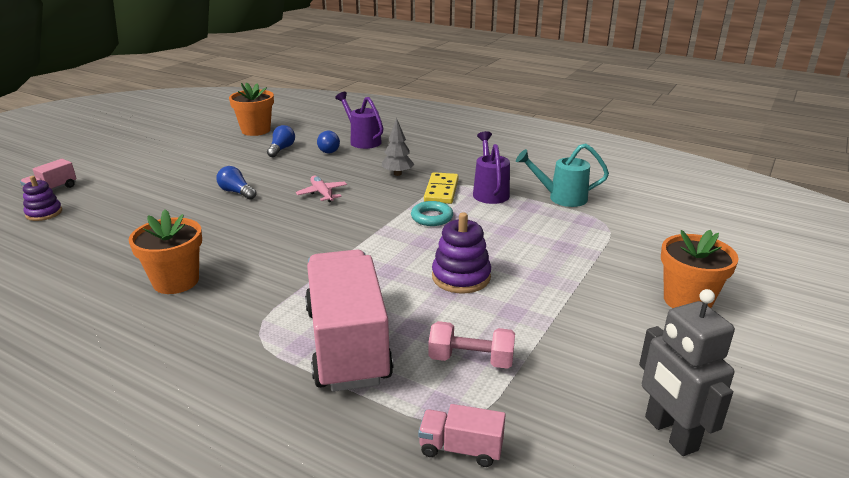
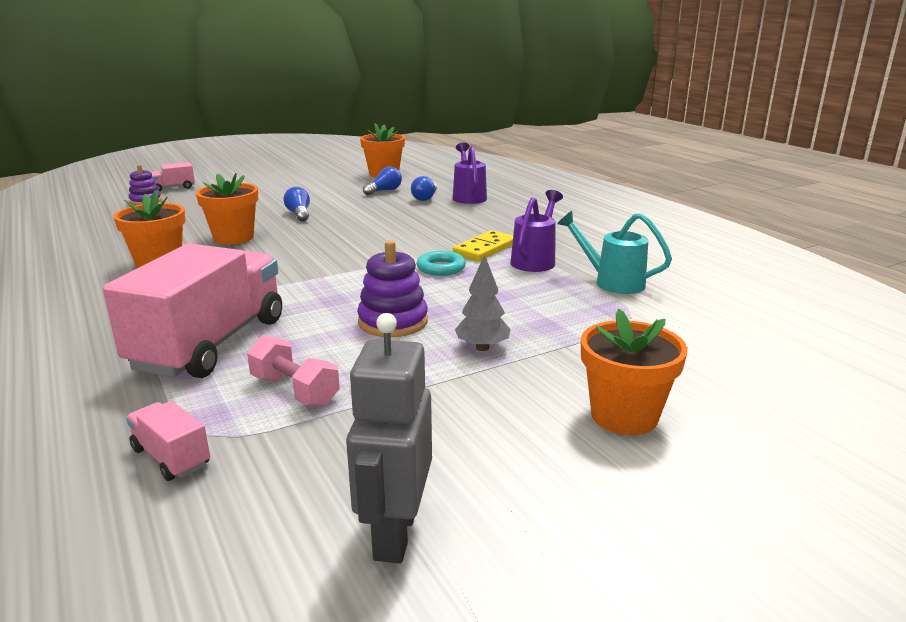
camera: 30 degrees right, 5 degrees down
pink plane [296,176,347,202] -> none
grey tree [381,118,414,176] -> grey tree moved to [455,254,511,351]
none -> orange flower pot [196,173,258,244]

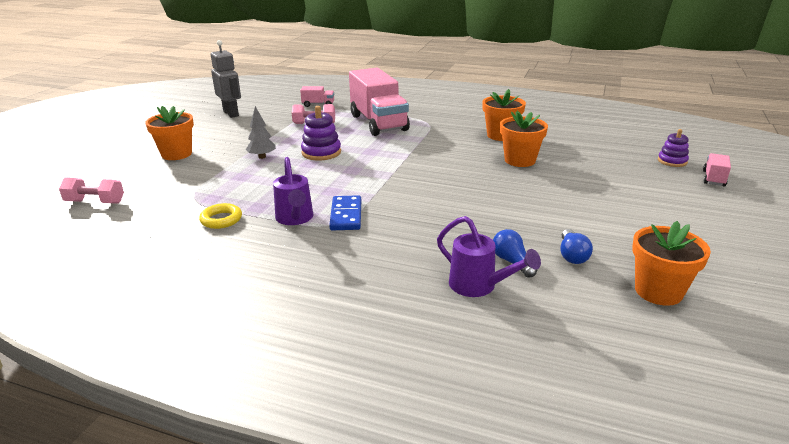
camera: 140 degrees right, 5 degrees up
blue light bulb [283,187,310,221] -> none
turquoise ring [416,251,466,276] -> none
yellow domino [453,230,513,261] -> blue domino [329,195,361,230]
turquoise watering can [557,211,672,294] -> yellow ring [199,203,242,229]
none -> pink dumbbell [59,177,124,204]

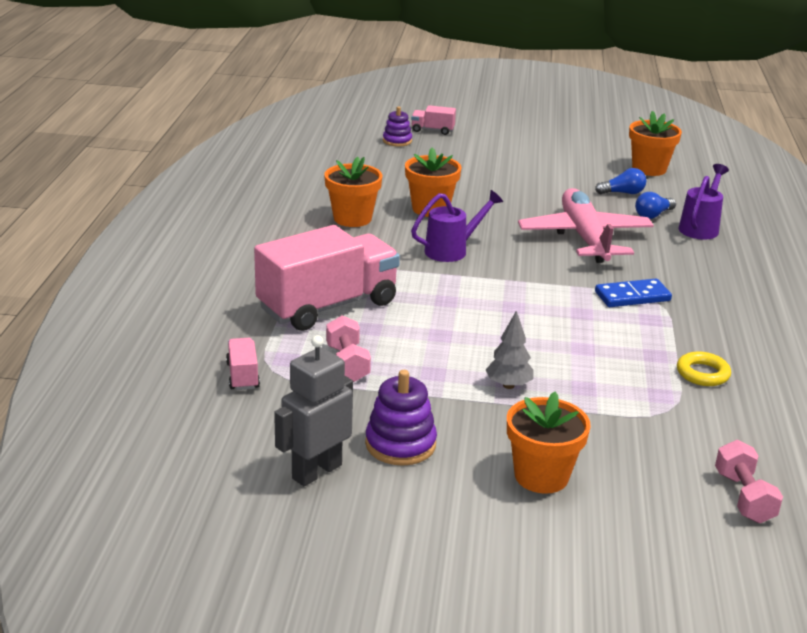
camera: 105 degrees left, 0 degrees up
purple watering can [273,157,313,225] -> purple watering can moved to [411,190,503,262]
purple stacking toy [301,106,341,161] -> purple stacking toy moved to [365,370,437,466]
none -> pink plane [518,188,654,263]

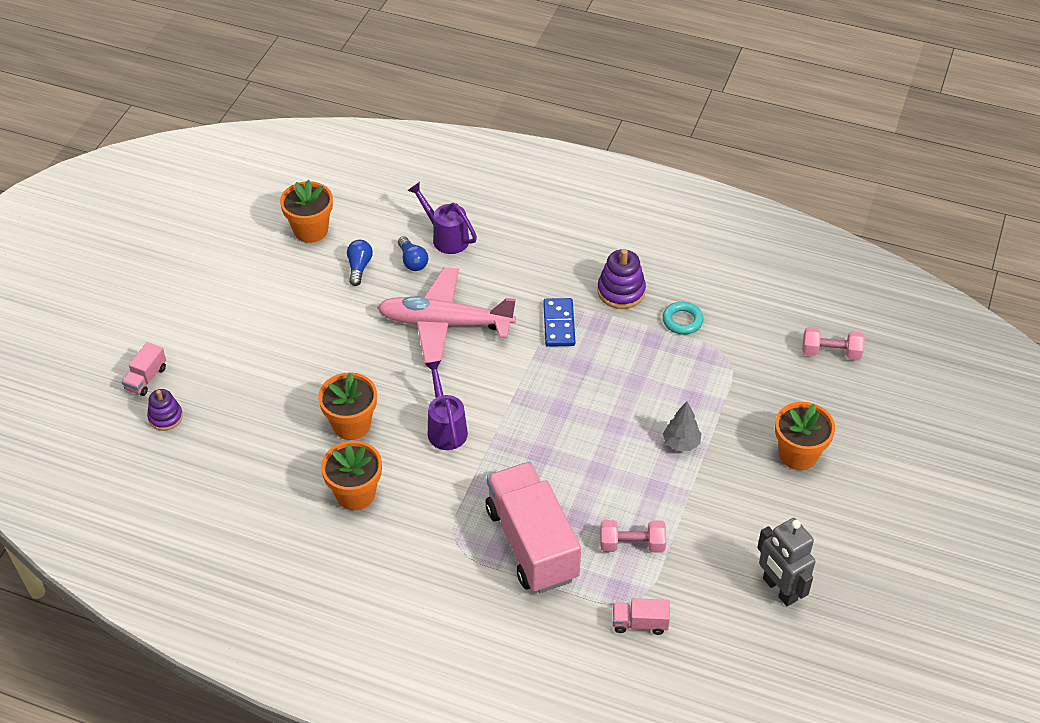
camera: 75 degrees left, 20 degrees up
purple stacking toy [365,370,437,466] -> purple stacking toy moved to [598,249,646,309]
yellow ring [677,352,731,386] -> turquoise ring [662,302,703,335]

